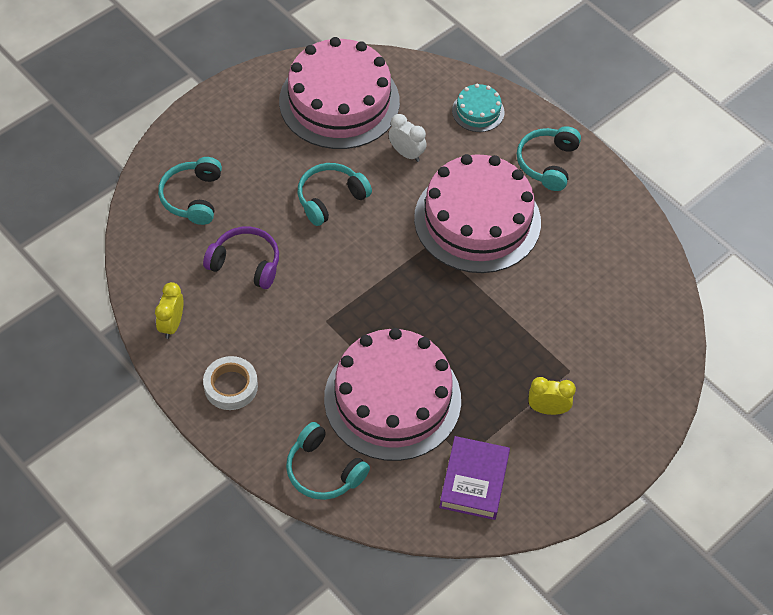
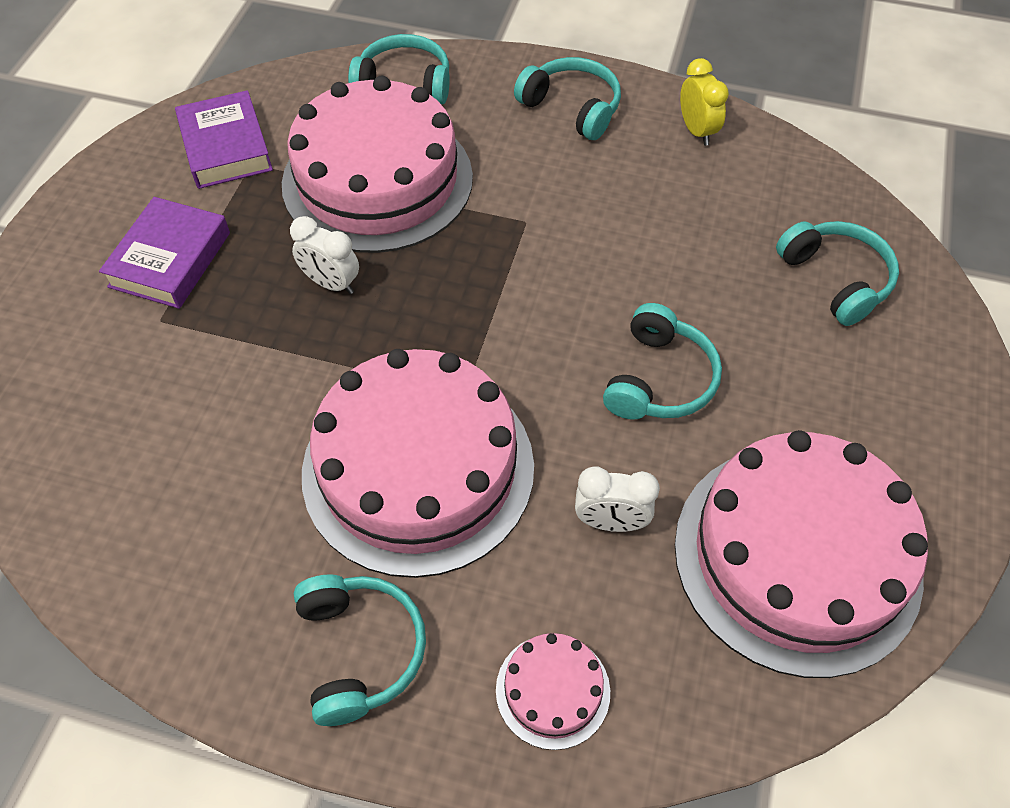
camera: 150 degrees right, 0 degrees up
purple headphones [203,227,279,289] -> none
white tape [203,356,258,410] -> turquoise headphones [514,57,621,140]
turquoise cake [452,84,504,132] -> pink cake [496,633,610,750]
yellow clock [528,377,576,415] -> purple book [99,197,230,309]
none -> white clock [290,216,359,294]

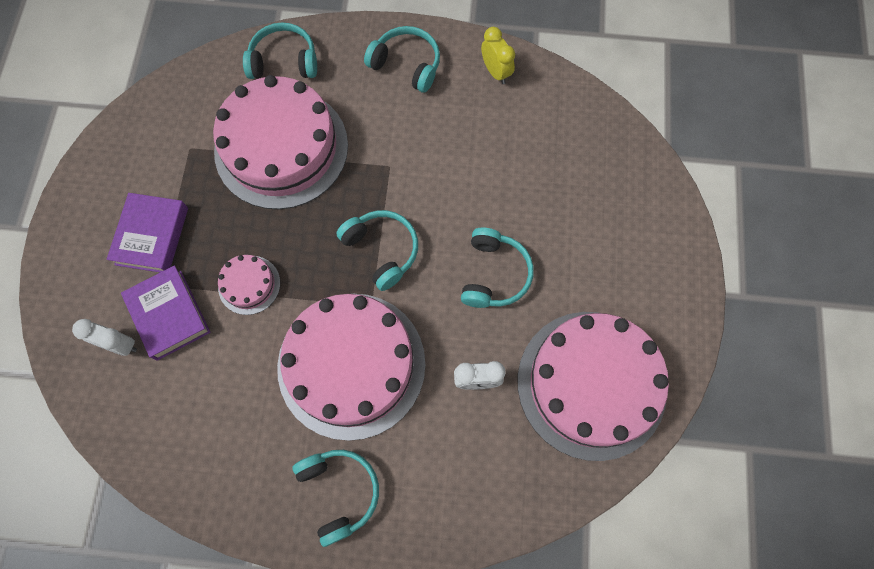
camera: 10 degrees left, 15 degrees up
purple book [175,90,273,189] -> purple book moved to [121,265,211,361]
white clock [290,216,359,294] -> white clock moved to [72,319,137,356]
pink cake [496,633,610,750] -> pink cake moved to [218,255,280,315]
turquoise headphones [776,221,899,326] -> turquoise headphones moved to [336,210,418,291]

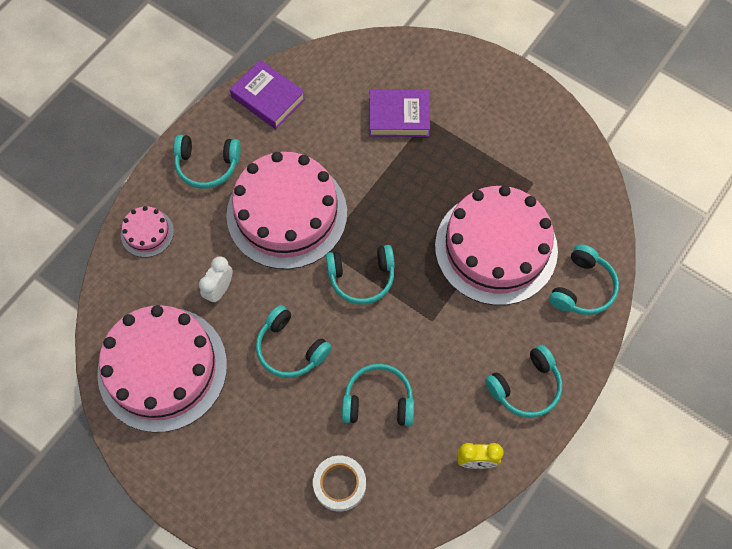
camera: 120 degrees right, 5 degrees down
white clock [72,319,137,356] -> none
purple book [107,193,188,272] -> purple book moved to [230,60,305,129]
pink cake [218,255,280,315] -> pink cake moved to [121,206,174,257]
none -> white tape [313,456,366,511]
none -> turquoise headphones [342,364,414,426]

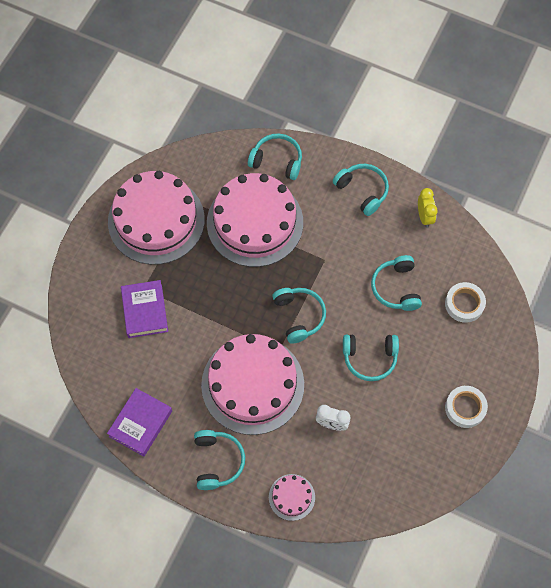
camera: 100 degrees left, 0 degrees up
pink cake [97,305,227,433] -> pink cake moved to [108,171,205,265]
turquoise headphones [256,305,332,378] -> turquoise headphones turned 60 degrees clockwise [343,335,399,381]
none -> white tape [445,386,488,428]

